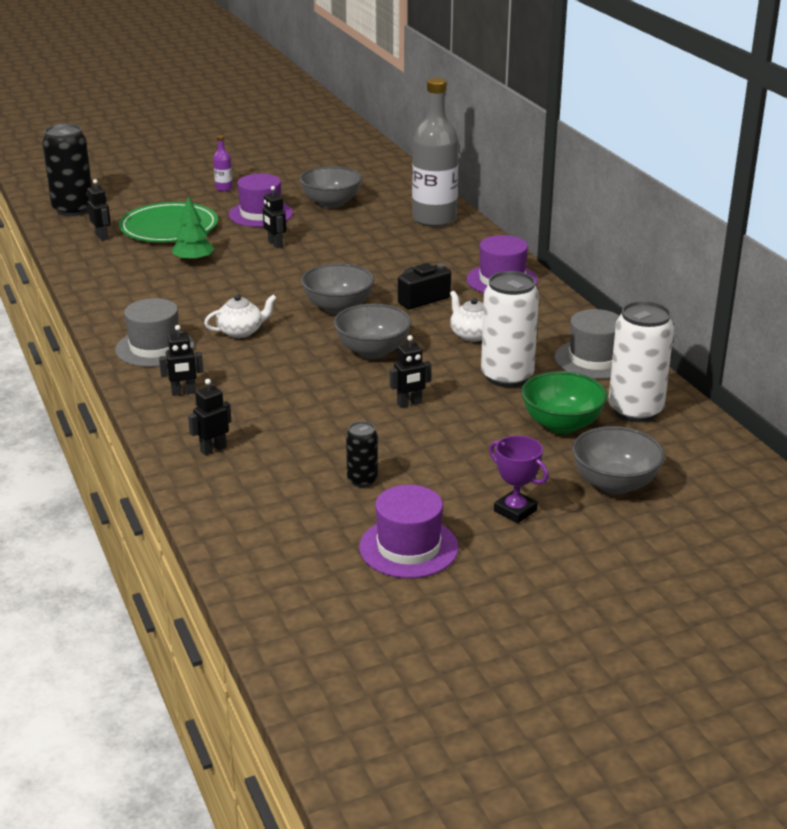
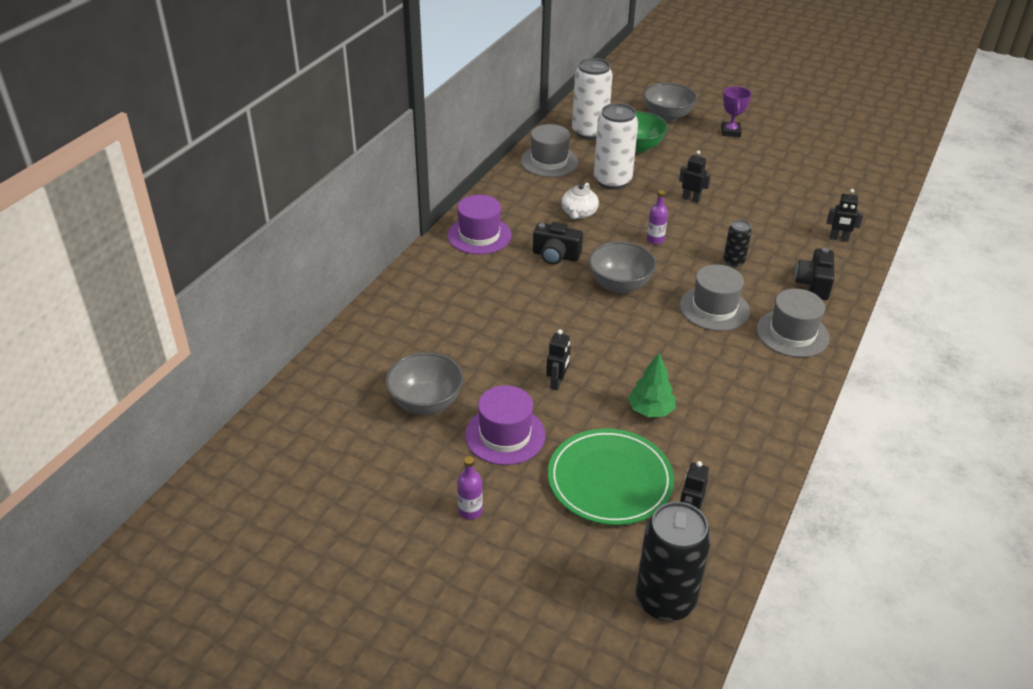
camera: 130 degrees left, 10 degrees up
black robot [159,325,203,396] -> black camera [795,248,834,300]
white teapot [204,295,276,338] -> grey hat [680,264,750,331]
grey bowl [334,304,412,359] -> purple bottle [647,190,668,245]
black can [346,421,378,488] -> black can moved to [724,220,752,267]
purple hat [359,485,459,578] -> none
grey bottle [412,78,459,227] -> none

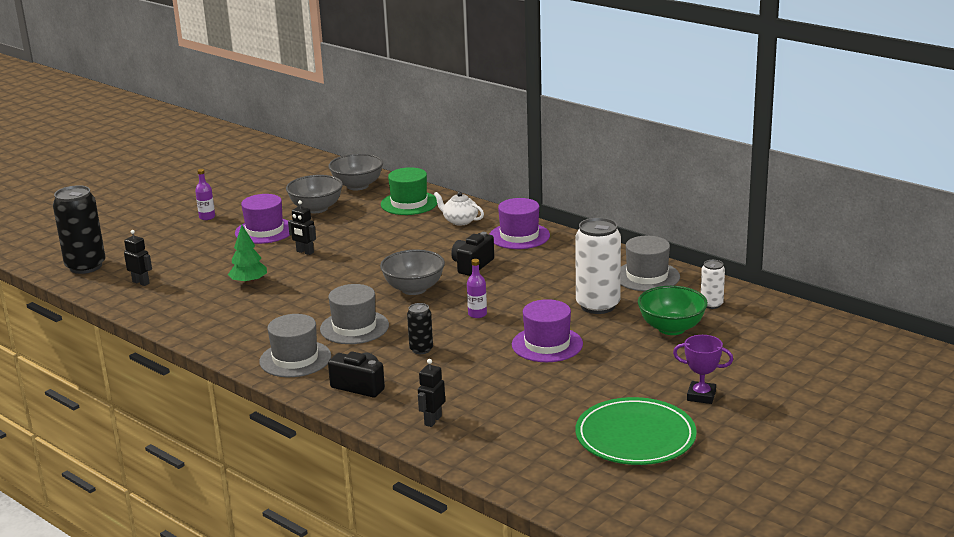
camera: 105 degrees right, 15 degrees down
green plate [548,428,674,525] -> green plate moved to [575,397,697,465]
white teapot [561,183,599,219] -> white teapot moved to [433,192,484,226]
white can [572,58,613,139] -> white can [701,260,725,309], size x0.51
grey bowl [643,83,697,122] -> grey bowl moved to [329,153,383,190]
black robot [679,150,711,203] -> purple hat [512,299,583,362]
none -> green hat [381,167,437,215]

